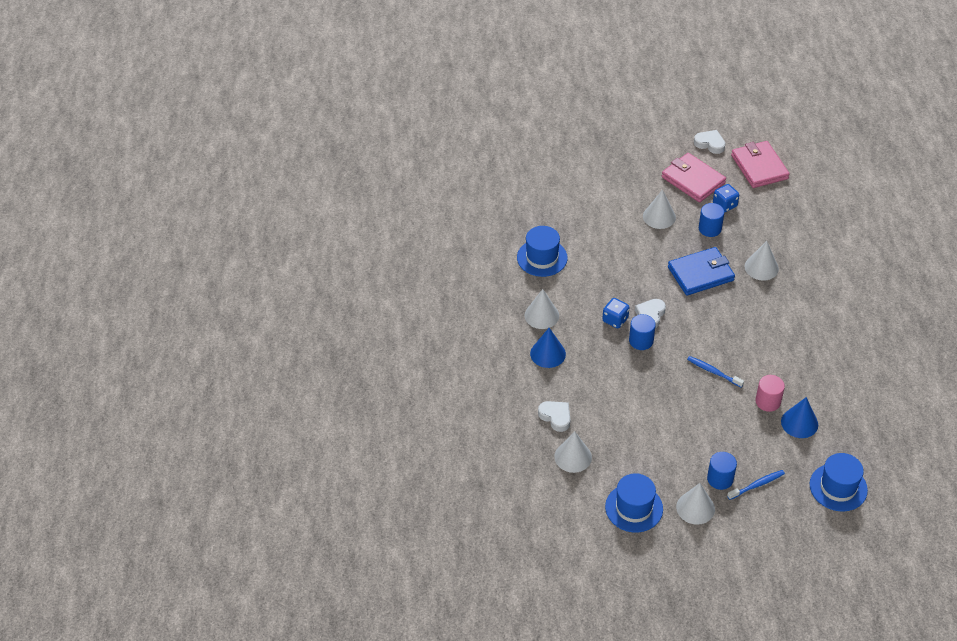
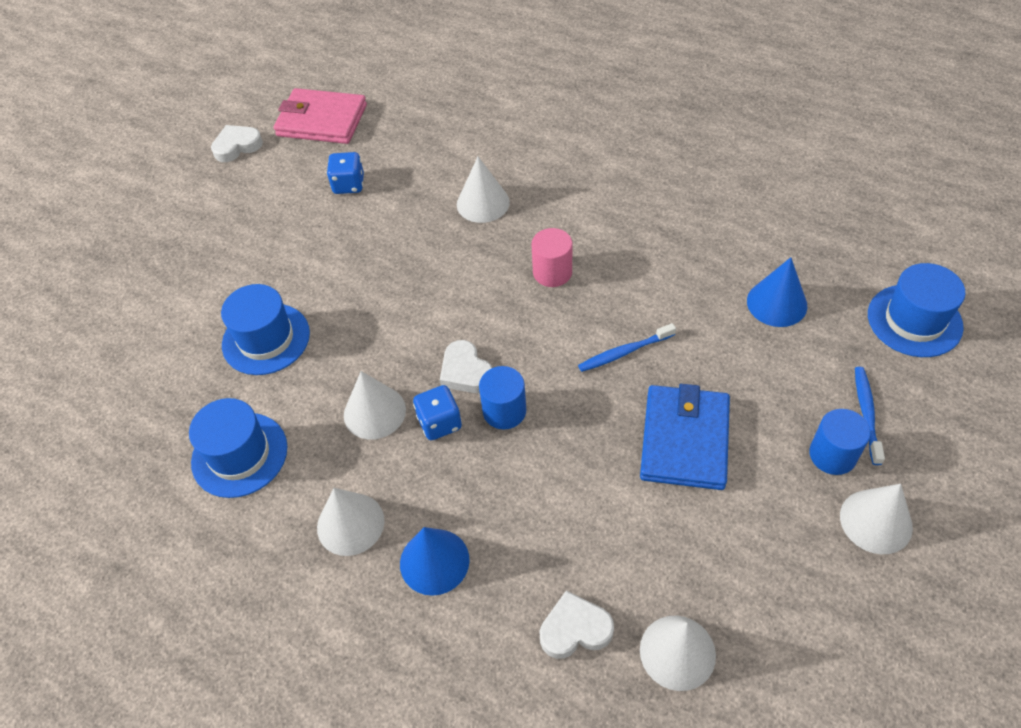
camera: 55 degrees left, 5 degrees up
blue hat [605,473,663,533] -> blue hat moved to [221,284,310,375]
white cone [643,190,676,229] -> white cone moved to [344,371,406,439]
pink wallet [662,153,726,202] -> none
blue wallet [668,247,735,296] -> blue wallet moved to [640,384,730,490]
blue cylinder [699,203,724,237] -> none
pink cylinder [755,375,785,412] -> pink cylinder moved to [532,228,572,287]

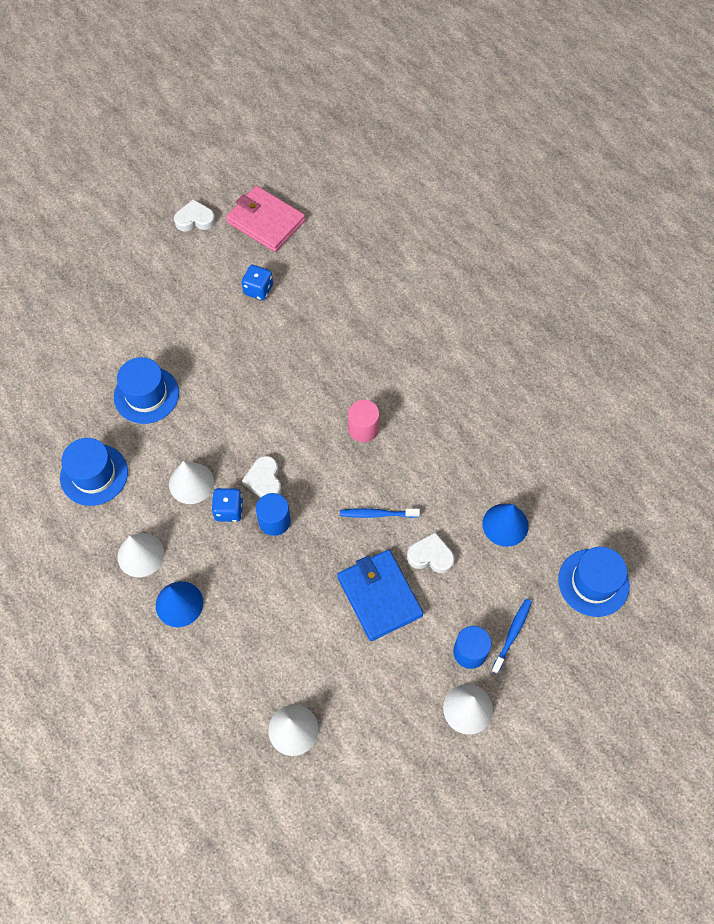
camera: 20 degrees right, 10 degrees up
white cone [457,157,510,223] -> none
white heart [540,591,614,659] -> white heart moved to [407,532,455,573]
blue wallet [640,384,730,490] -> blue wallet turned 60 degrees counterclockwise [337,550,423,641]

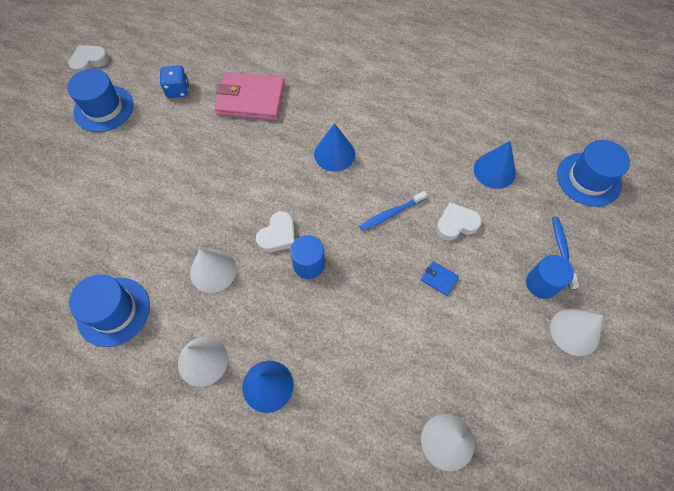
camera: 30 degrees left, 0 degrees up
blue hat [114,357,179,424] -> blue hat moved to [67,69,134,132]
blue dice [211,488,243,522] -> none
pink wallet [226,186,305,252] -> pink wallet moved to [214,72,285,120]
white heart [242,456,282,498] -> white heart turned 105 degrees counterclockwise [256,211,295,253]
blue wallet [337,550,423,641] -> blue wallet [421,261,459,296], size x0.41
pink cylinder [348,400,379,442] -> blue cone [314,123,355,172]

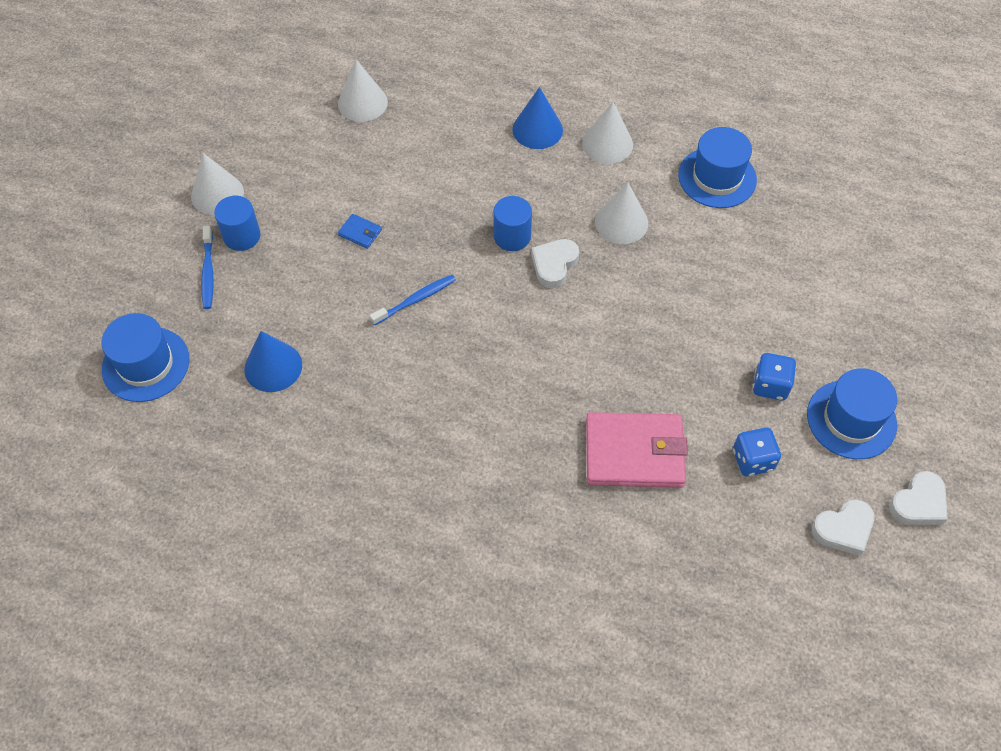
camera: 175 degrees right, 5 degrees down
blue cone [314,123,355,172] -> none
white heart [436,202,482,241] -> white heart moved to [812,499,874,556]
none -> blue dice [753,353,796,401]

